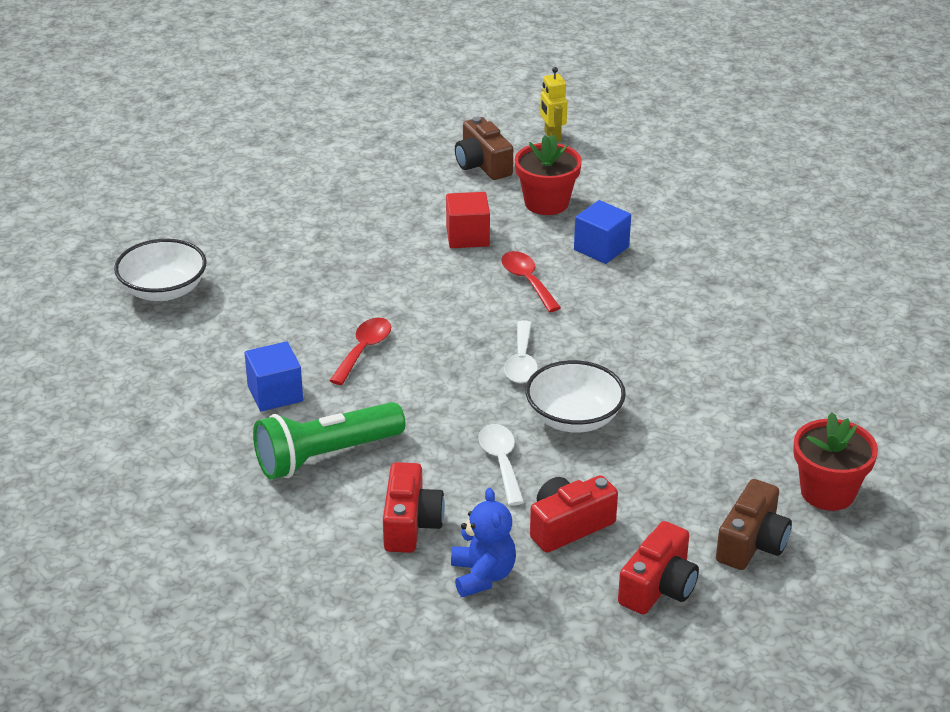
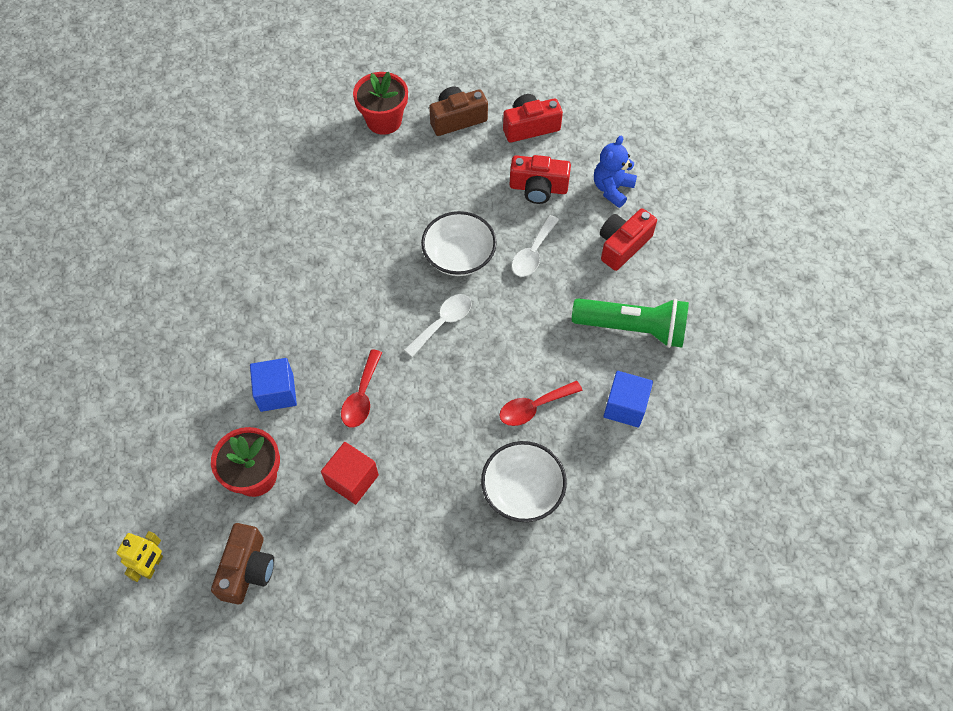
camera: 140 degrees left, 25 degrees up
white bowl [114,239,207,301] -> white bowl moved to [481,441,567,522]

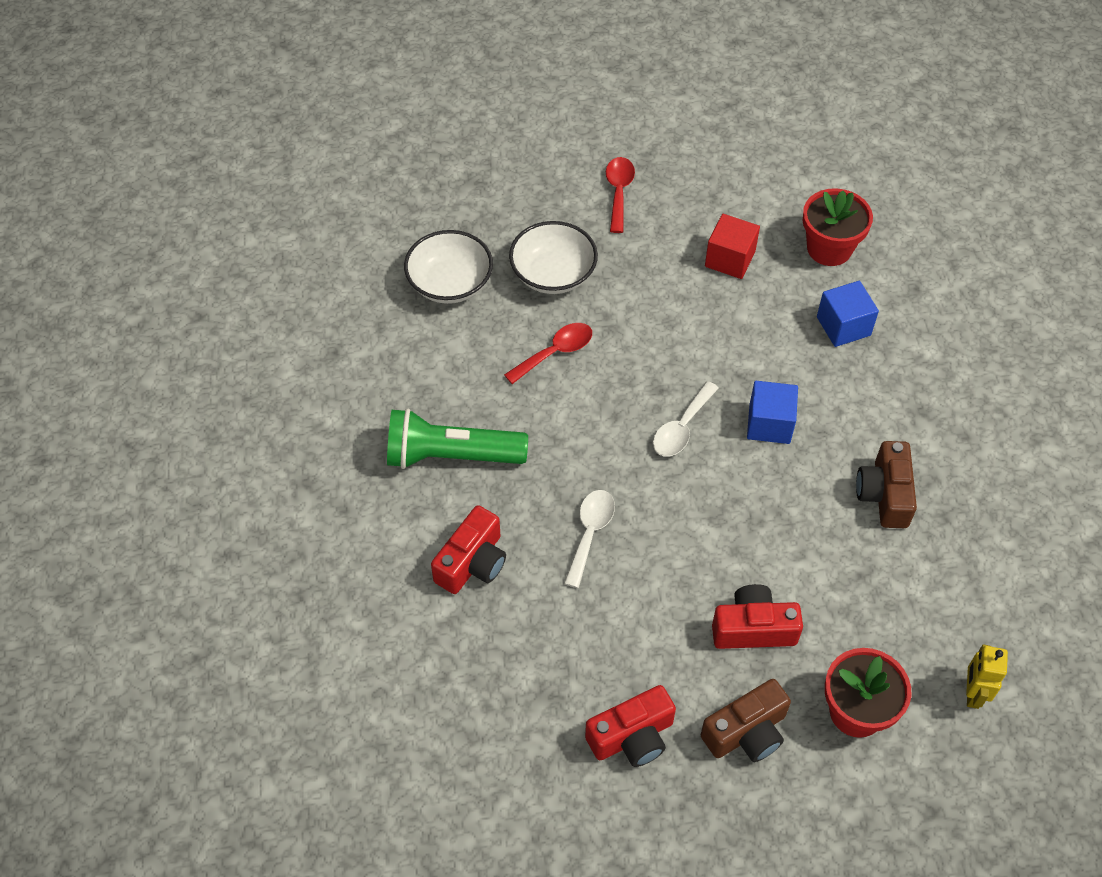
camera: 170 degrees right, 5 degrees down
yellow robot [116,531,163,582] -> yellow robot moved to [966,644,1008,709]
brown camera [211,523,274,605] -> brown camera moved to [856,441,917,528]
red spoon [341,349,382,427] -> red spoon moved to [606,157,635,233]
white bowl [421,211,497,276] -> white bowl moved to [404,230,493,304]
red camera [509,155,571,204] -> red camera moved to [712,584,803,649]
blue teddy bear [594,136,637,208] -> none
blue cube [603,371,653,428] -> blue cube moved to [747,381,798,444]

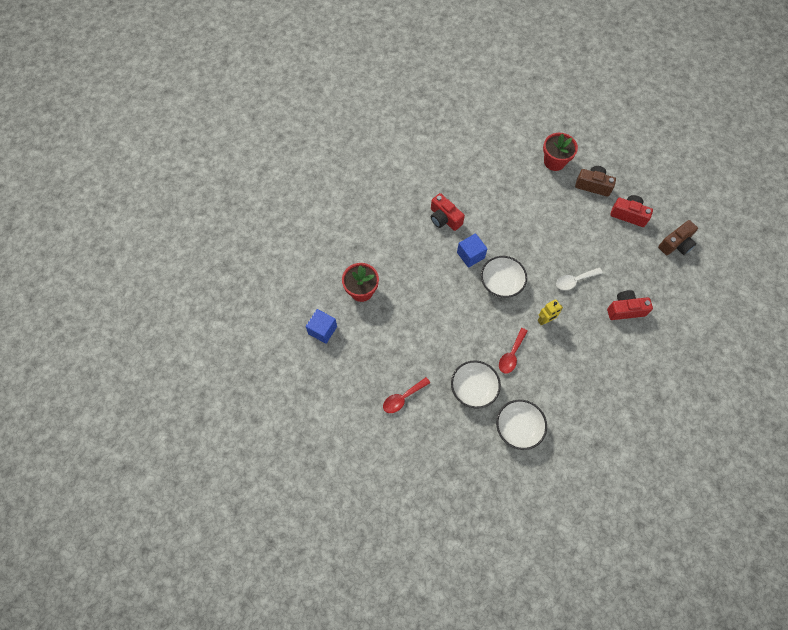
camera: 130 degrees left, 10 degrees up
green flashlight [387,408,528,469] -> none
red spoon [504,323,592,384] -> red spoon turned 75 degrees counterclockwise [499,328,528,374]
white spoon [653,381,719,457] -> white bowl [481,256,527,298]
red cube [705,214,760,279] -> none
red camera [712,584,803,649] -> red camera moved to [431,193,465,231]
blue cube [817,281,879,347] -> blue cube moved to [306,309,337,344]
brown camera [856,441,917,528] -> brown camera moved to [658,220,698,255]
yellow robot [966,644,1008,709] -> yellow robot moved to [538,299,563,325]

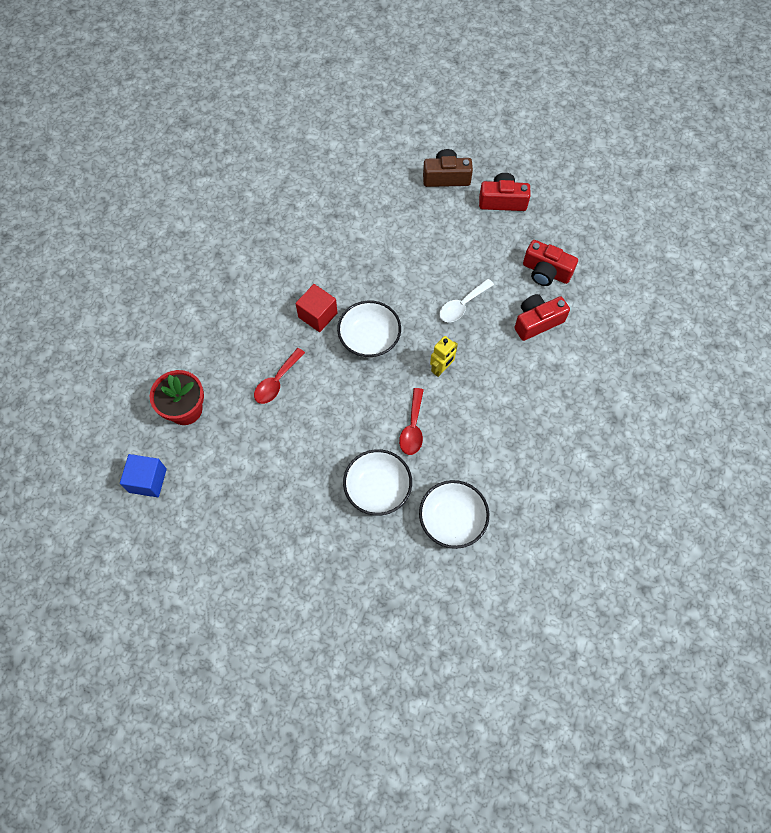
camera: 20 degrees left, 0 degrees up
red spoon [383,377,430,413] -> red spoon moved to [254,348,305,404]
red camera [431,193,465,231] -> red camera moved to [523,240,578,286]
blue cube [457,233,488,268] -> red cube [295,284,338,332]
red flower pot [543,133,578,171] -> none
brown camera [658,220,698,255] -> none

